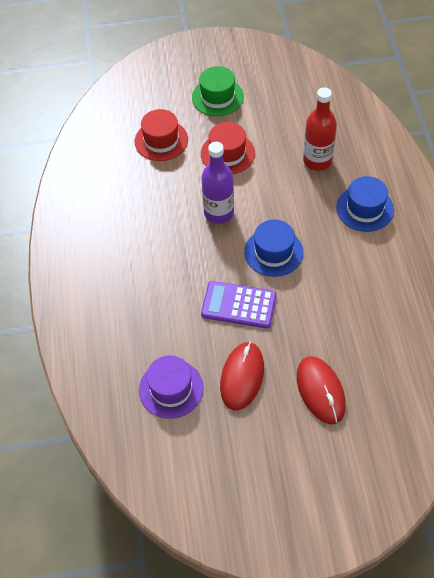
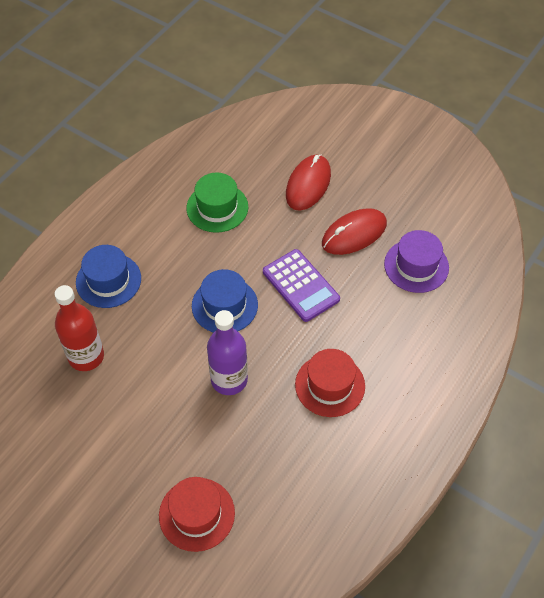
camera: 140 degrees left, 0 degrees up
green hat [192,66,244,116] -> green hat moved to [186,173,248,233]
red hat [201,122,255,174] -> red hat moved to [295,349,365,417]

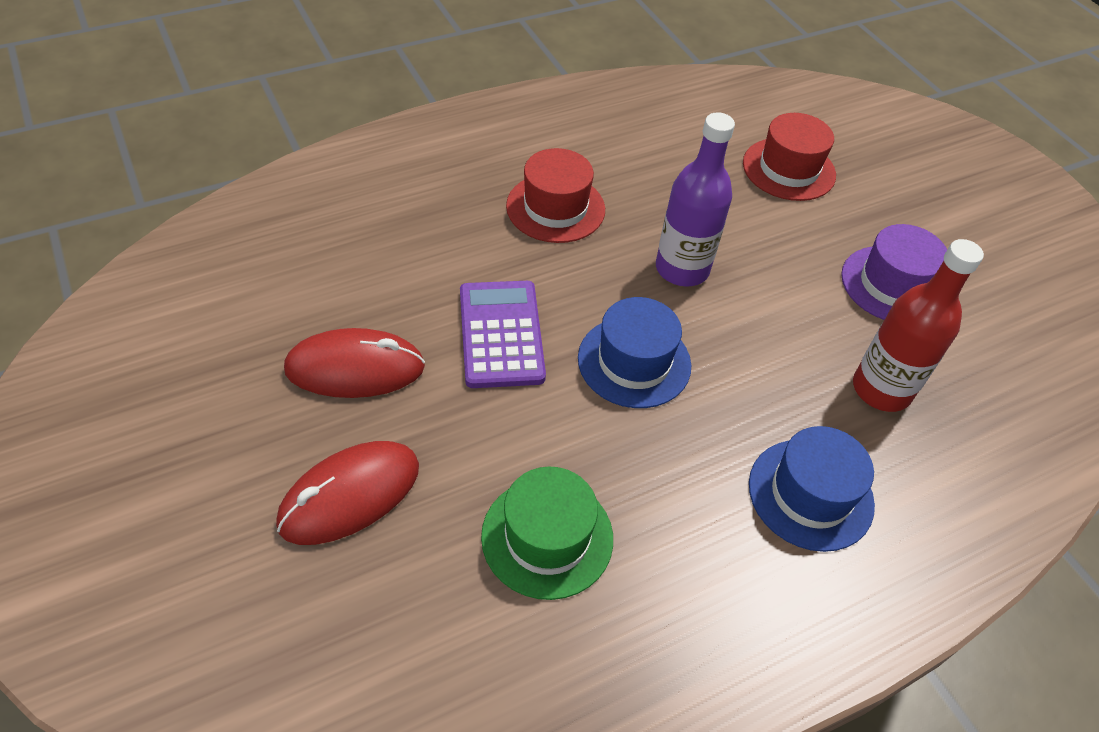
camera: 155 degrees left, 5 degrees down
purple hat [384,230,449,293] -> purple hat moved to [841,224,947,320]

